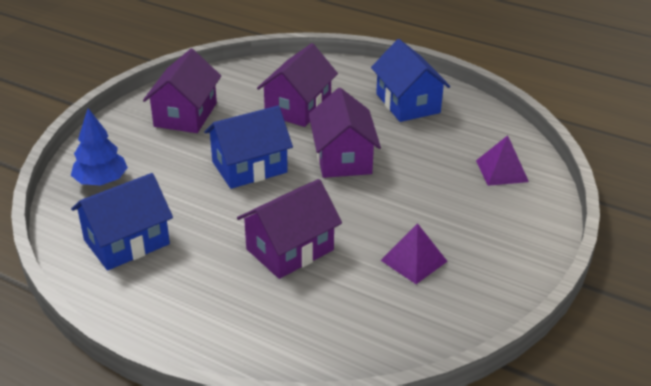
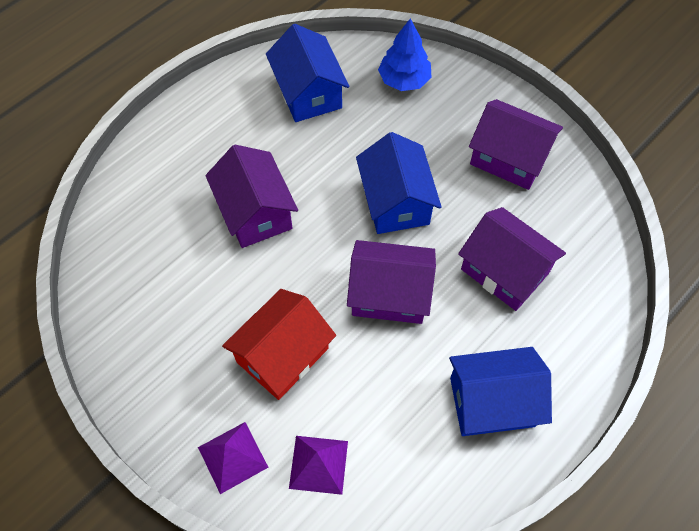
camera: 105 degrees right, 25 degrees up
purple pyramid [380,223,448,284] -> purple pyramid moved to [198,422,268,494]
none -> red house [222,289,336,400]

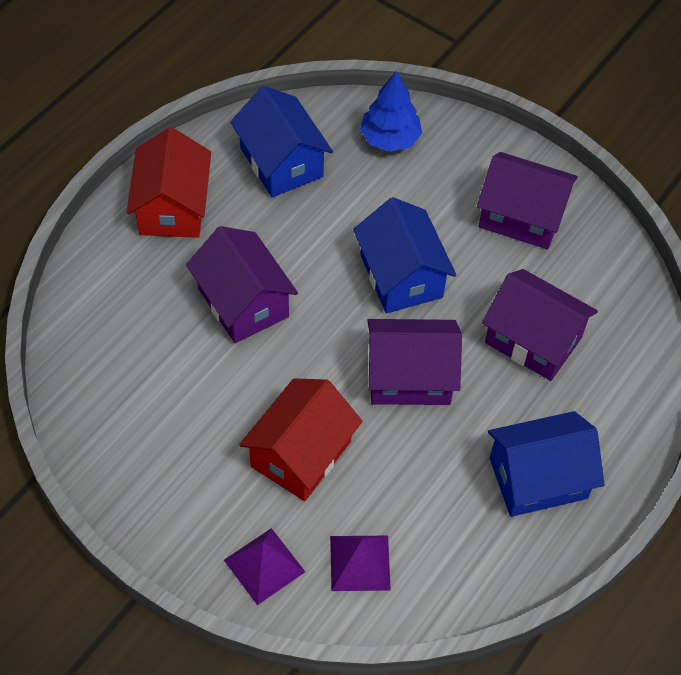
camera: 10 degrees left, 5 degrees down
none -> red house [126,127,211,238]

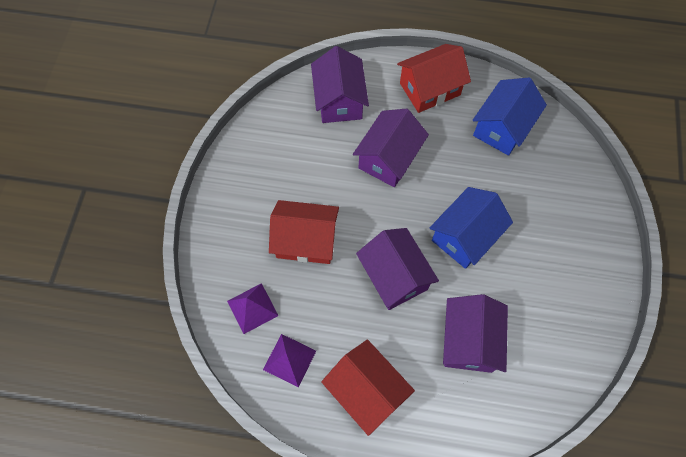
camera: 65 degrees right, 10 degrees up
purple pyramid [224,528,305,605] -> purple pyramid moved to [263,334,316,388]
blue tree [360,71,422,152] -> none
purple house [477,152,578,249] -> purple house moved to [311,46,369,123]
blue house [488,411,605,517] -> red house [321,339,415,436]

